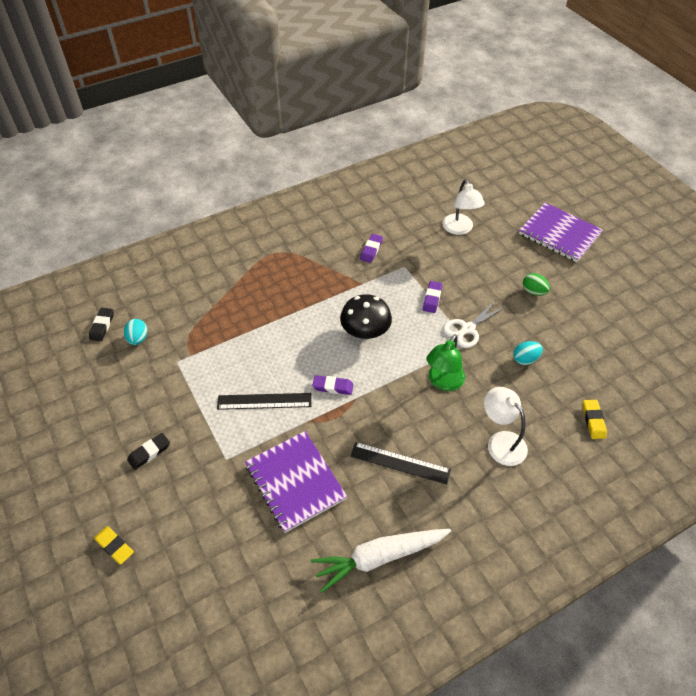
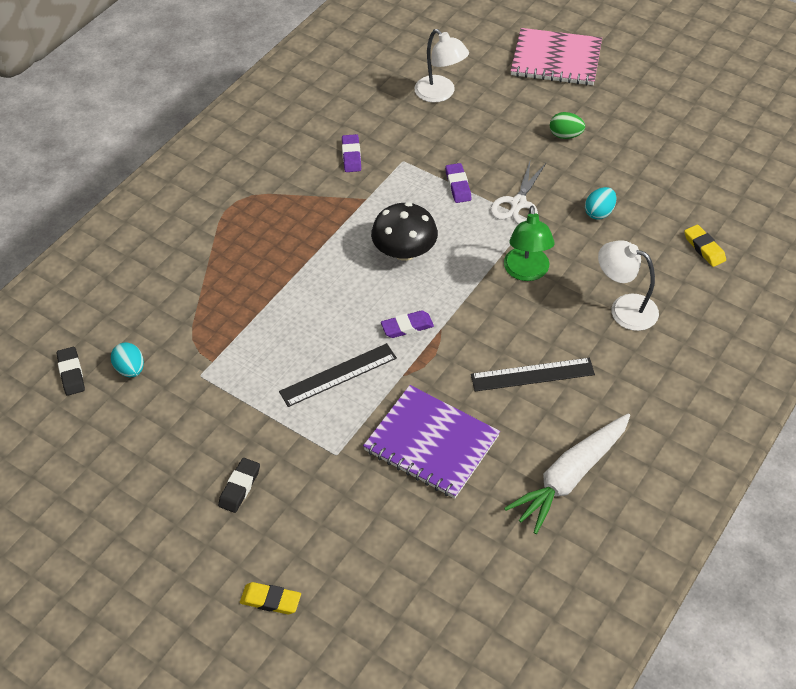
camera: 25 degrees left, 0 degrees up
purple notebook [519,202,603,262] -> pink notebook [511,28,602,85]

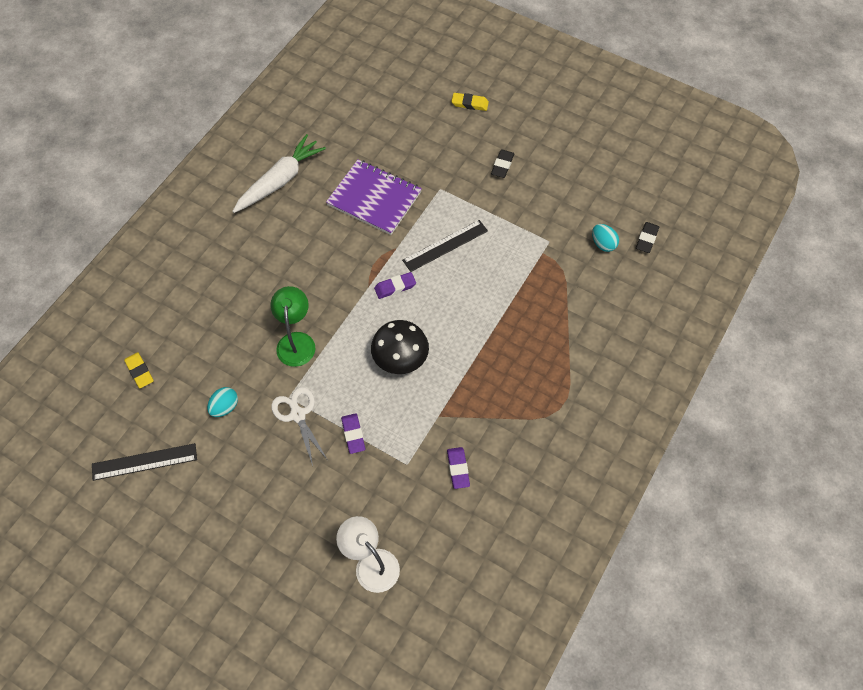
camera: 175 degrees right, 10 degrees up
black eraser [57,347,85,396] -> black eraser turned 45 degrees clockwise [636,222,659,253]
black ruler [471,358,595,392] -> black ruler moved to [92,443,197,481]
white scissors [490,162,547,224] -> white scissors turned 45 degrees counterclockwise [271,387,327,466]
pink notebook [511,28,602,85] -> none
green egg [550,112,585,139] -> none
white lamp [598,240,659,331] -> none

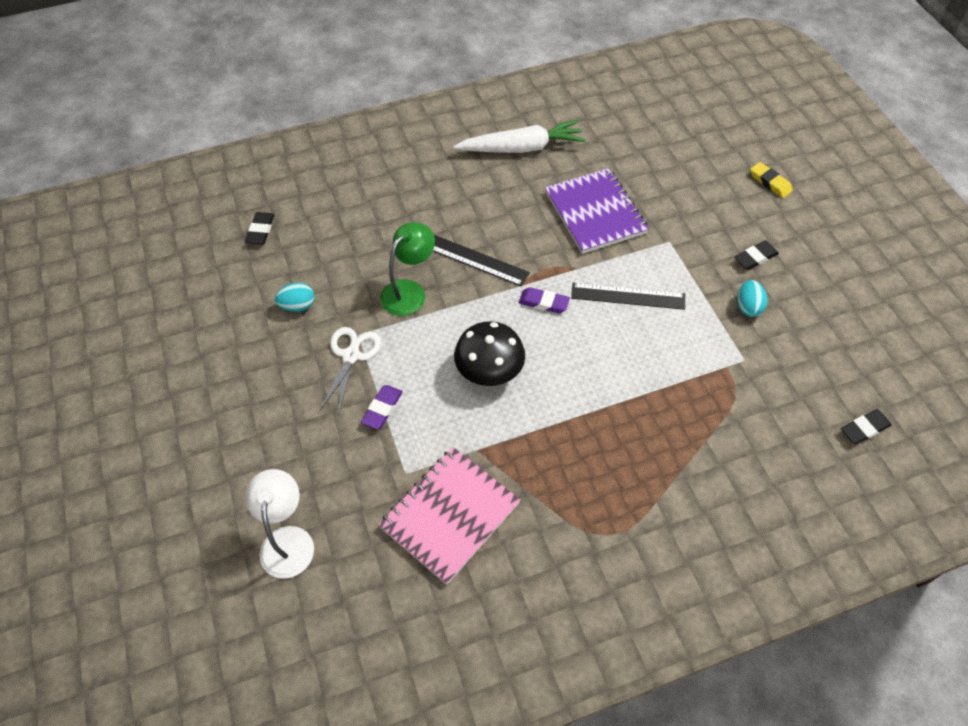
camera: 40 degrees right, 5 degrees down
black ruler [92,443,197,481] -> black ruler moved to [433,235,530,286]
yellow eraser [124,352,154,388] -> black eraser [246,212,275,244]
purple eraser [447,447,470,489] -> pink notebook [378,447,521,585]
turquoise egg [592,224,619,252] -> turquoise egg moved to [737,280,767,317]

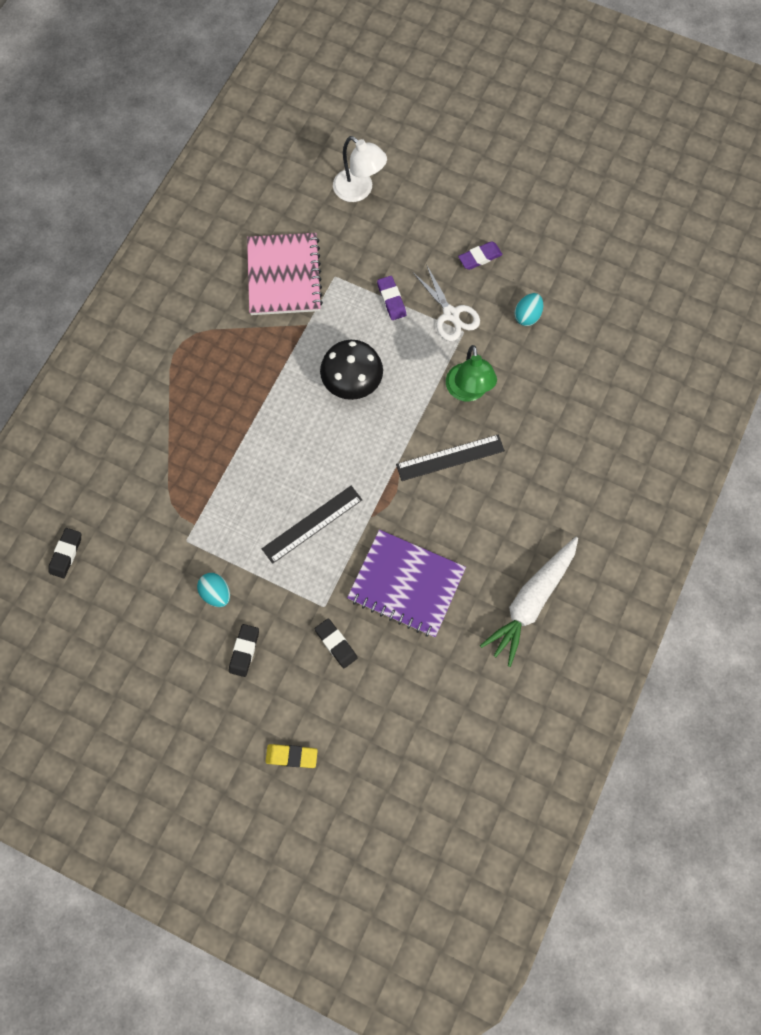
camera: 135 degrees right, 15 degrees up
black eraser [246,212,275,244] -> black eraser moved to [315,619,358,668]
purple eraser [519,287,570,313] -> purple eraser moved to [458,241,503,270]

